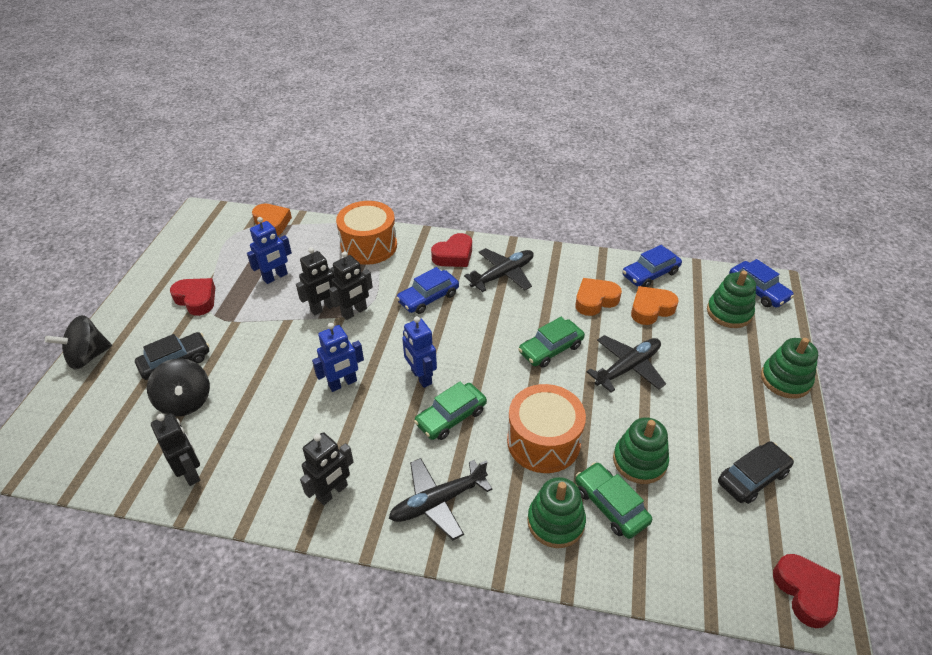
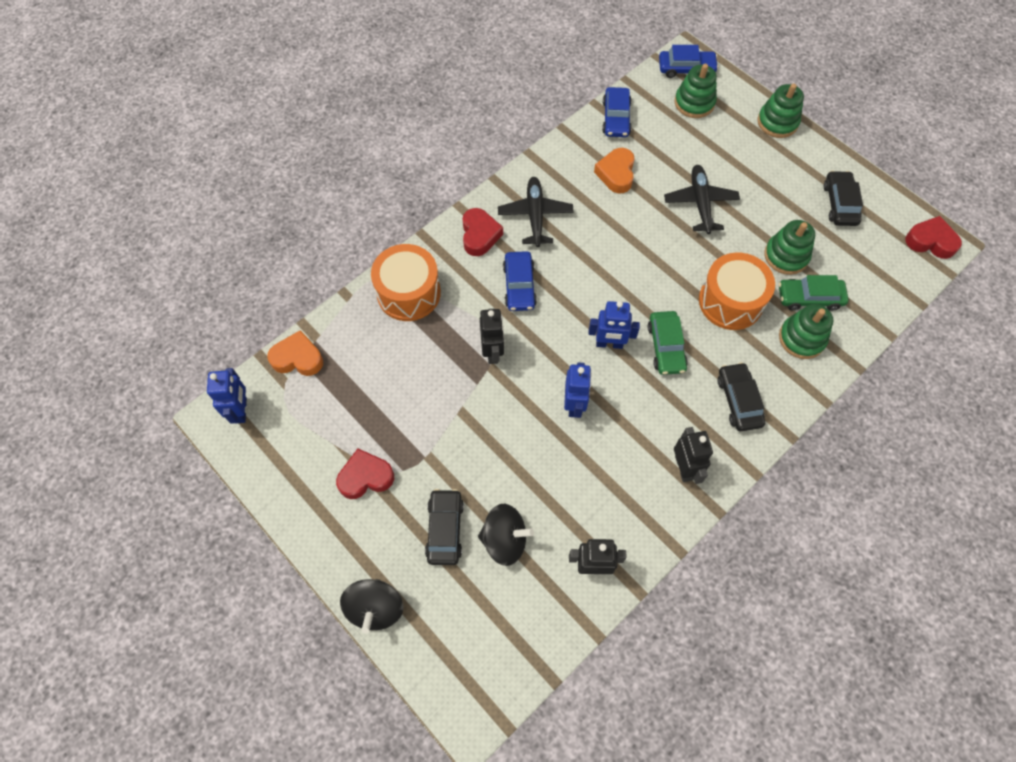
camera: 55 degrees left, 20 degrees up
blue robot [247,217,292,284] -> blue robot moved to [207,368,247,424]
black robot [296,247,336,315] -> none
black plane [389,458,492,540] -> black car [717,362,765,431]
green car [518,317,585,368] -> none
orange heart [631,286,679,325] -> none

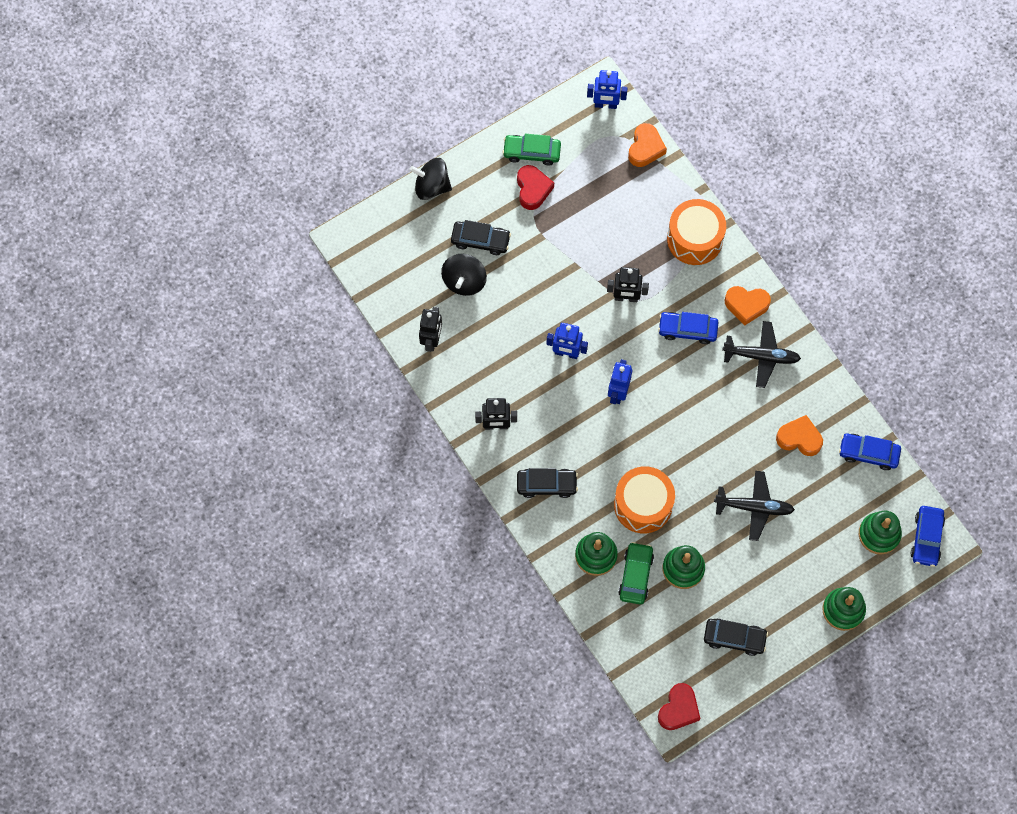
camera: 100 degrees right, 5 degrees up
red heart [463,208,503,256] -> orange heart [724,286,771,325]
green car [647,311,688,375] -> green car moved to [502,134,561,166]

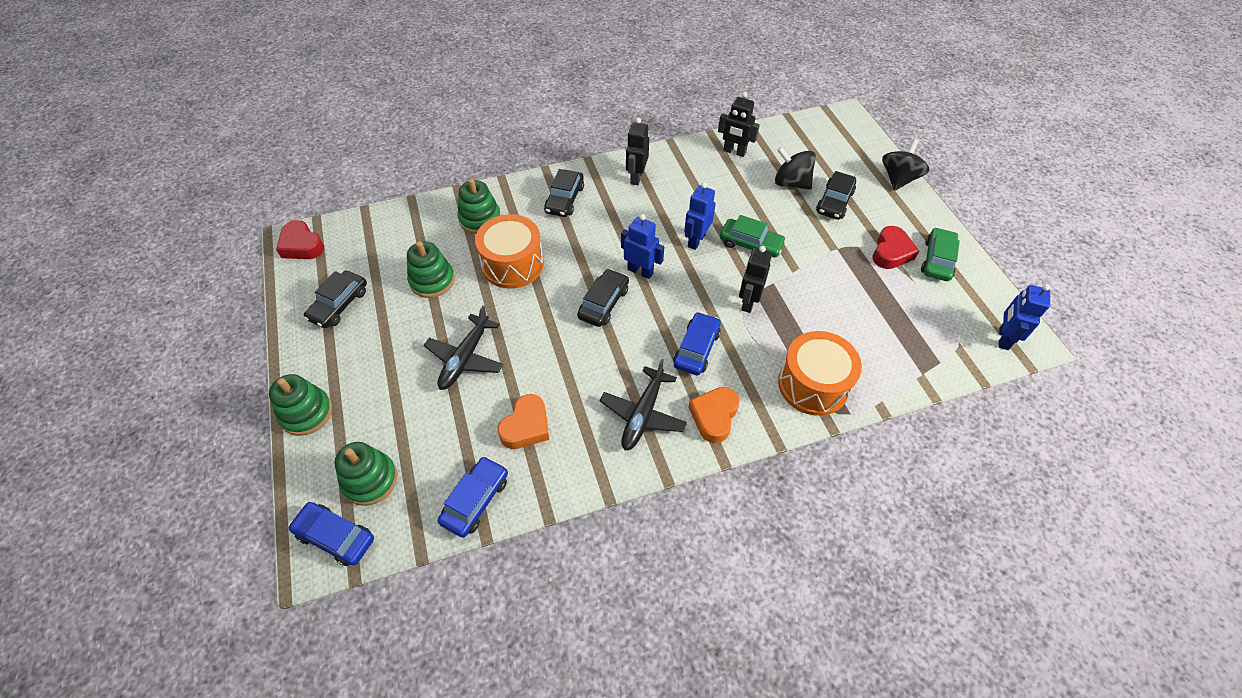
camera: 105 degrees right, 15 degrees down
red heart [517,165,554,210] -> red heart turned 75 degrees counterclockwise [873,226,919,269]
green car [618,542,654,605] -> green car moved to [720,215,786,258]
orange heart [628,123,667,167] -> none
none -> black car [577,269,629,327]

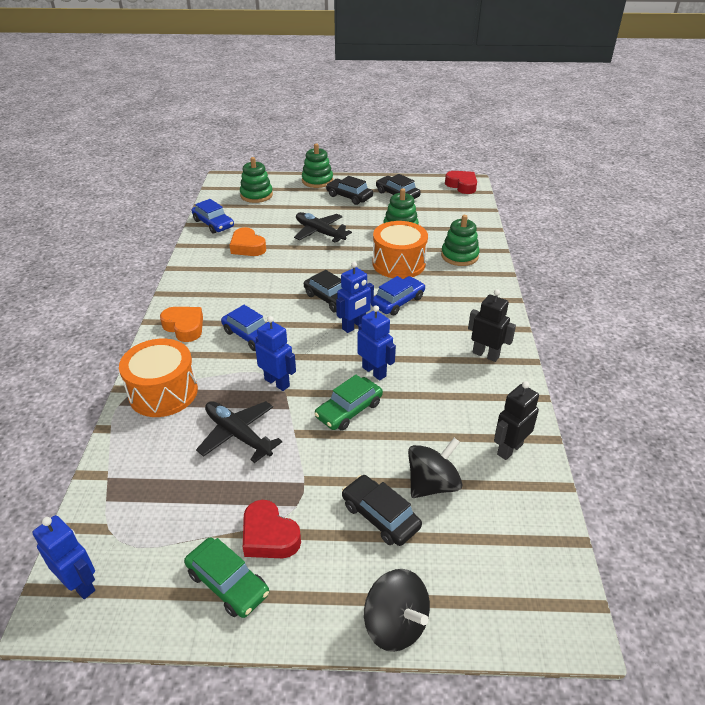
camera: 110 degrees right, 15 degrees down
red heart [276,220,324,259] -> red heart turned 75 degrees clockwise [445,171,477,194]
blue car [288,502,374,566] -> blue car moved to [371,276,425,315]
black car [544,169,584,217] -> black car moved to [326,176,373,205]
black plane [600,359,687,450] -> black plane moved to [196,401,282,463]
black robot [739,246,772,313] -> blue robot [255,316,296,391]

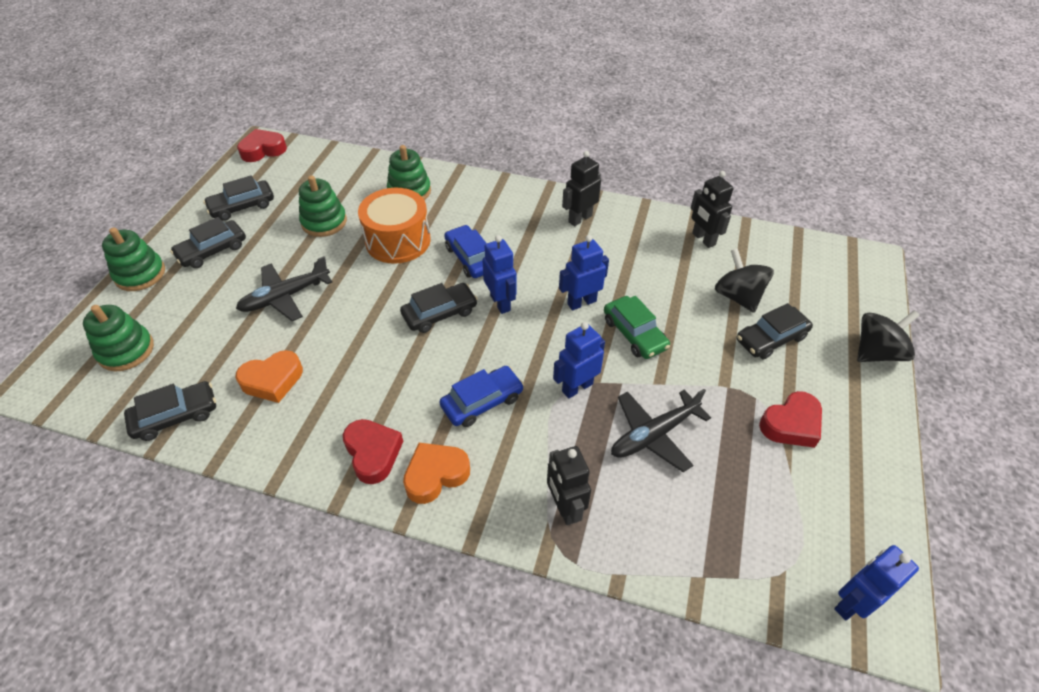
camera: 75 degrees left, 10 degrees up
orange drum [119,339,198,417] -> black robot [547,446,591,525]
green car [184,538,269,618] -> none
blue car [192,199,234,234] -> black car [124,381,216,441]
none -> red heart [343,419,403,484]

